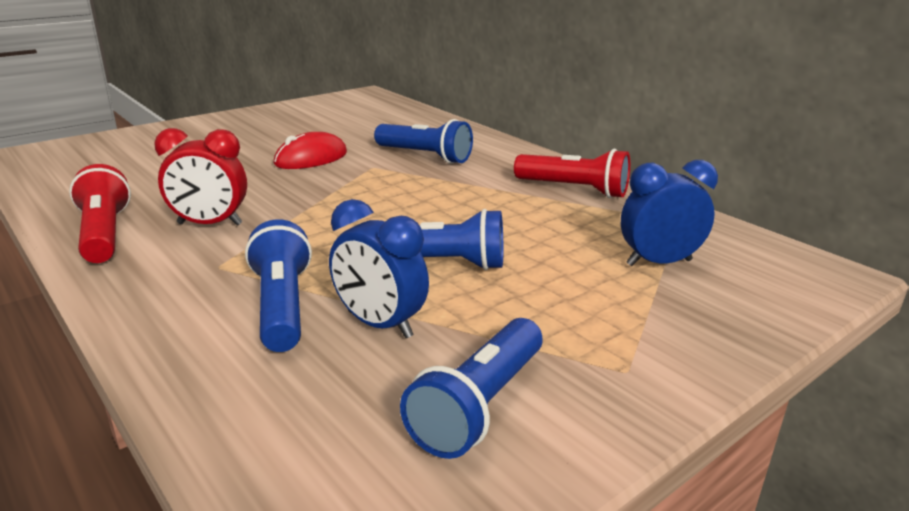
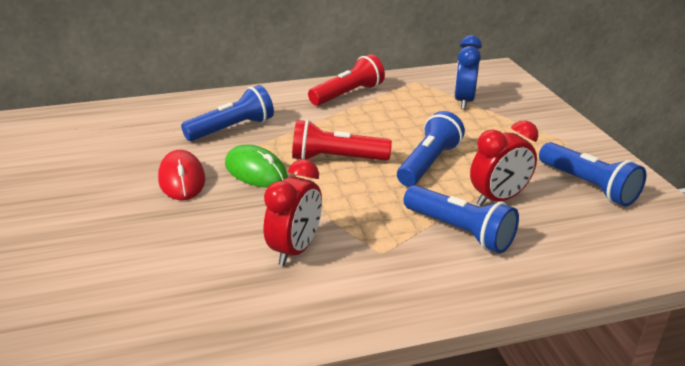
camera: 65 degrees left, 5 degrees up
red flashlight [69,164,131,263] -> red flashlight moved to [292,120,392,161]
blue flashlight [245,219,312,352] -> blue flashlight turned 150 degrees counterclockwise [404,185,519,253]
blue clock [329,199,429,338] -> red clock [470,120,538,206]
none -> green mouse [225,145,288,187]

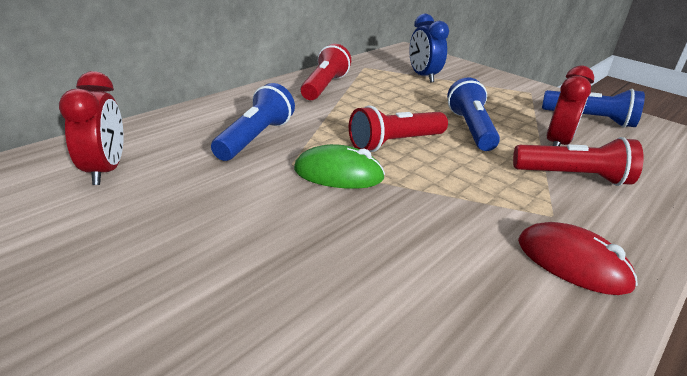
camera: 35 degrees left, 0 degrees up
red mouse [158,150,205,200] -> red mouse moved to [518,222,638,295]
red clock [264,159,322,266] -> red clock moved to [59,71,124,185]
blue flashlight [404,185,519,253] -> red flashlight [513,137,644,186]

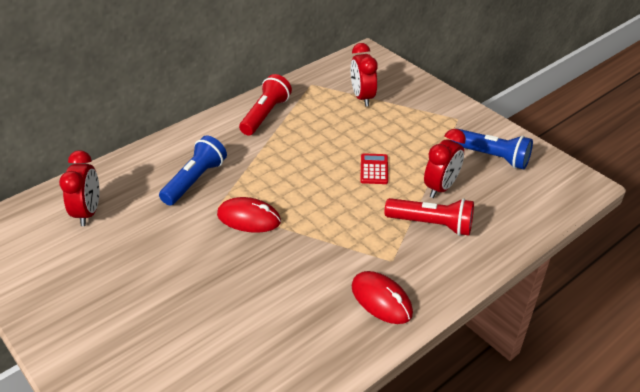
camera: 10 degrees right, 10 degrees up
green mouse [294,144,385,189] -> red mouse [217,197,281,233]
red flashlight [349,105,448,152] -> none
blue clock [409,13,449,83] -> red clock [351,43,378,107]
blue flashlight [447,78,500,151] -> red calculator [360,153,388,184]

